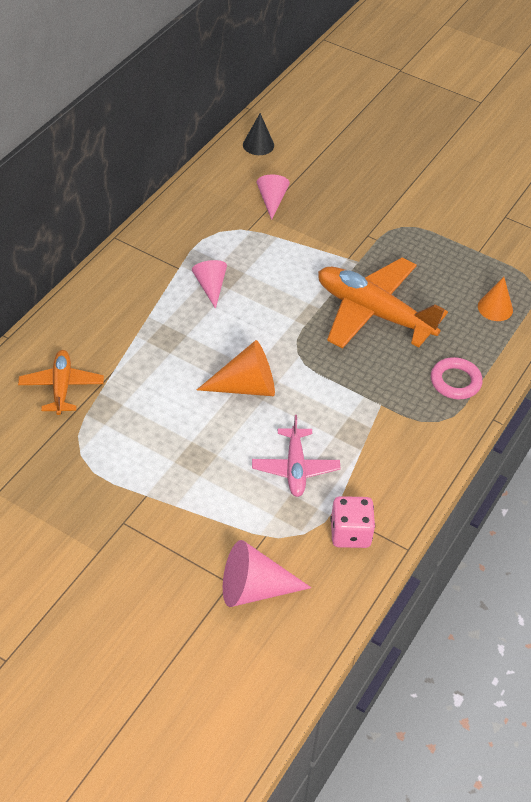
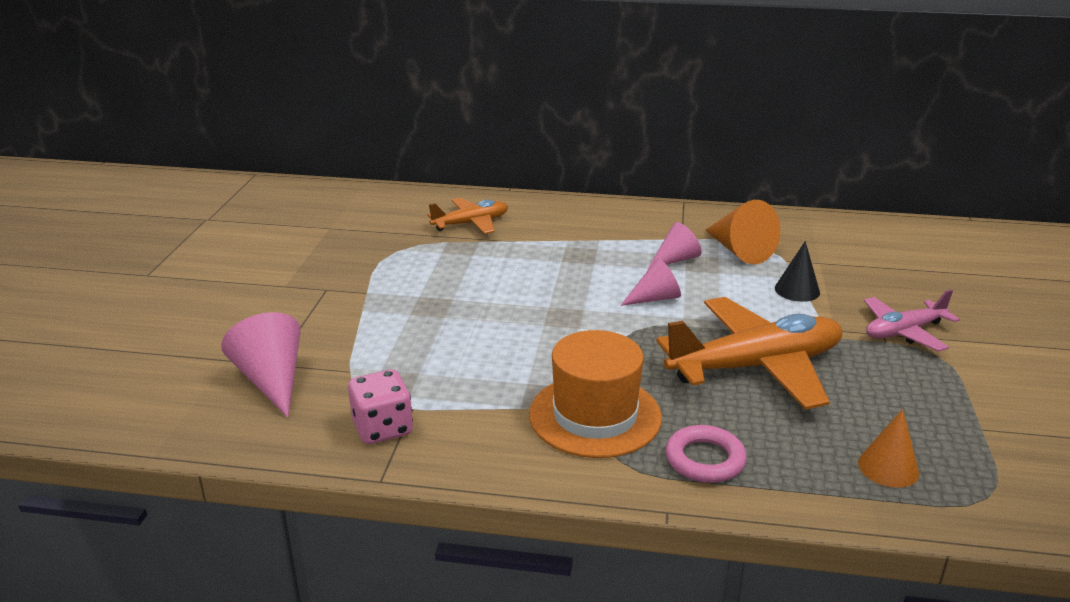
camera: 70 degrees right, 20 degrees down
orange cone [197,340,275,396] -> orange cone moved to [706,200,780,264]
black cone [243,113,274,155] -> black cone moved to [775,241,820,302]
pink plane [252,415,340,497] -> pink plane moved to [864,290,960,352]
pink cone [257,175,290,220] -> pink cone moved to [620,258,681,306]
orange plane [318,258,448,349] -> orange plane turned 60 degrees clockwise [656,297,842,410]
none -> orange hat [529,330,662,458]

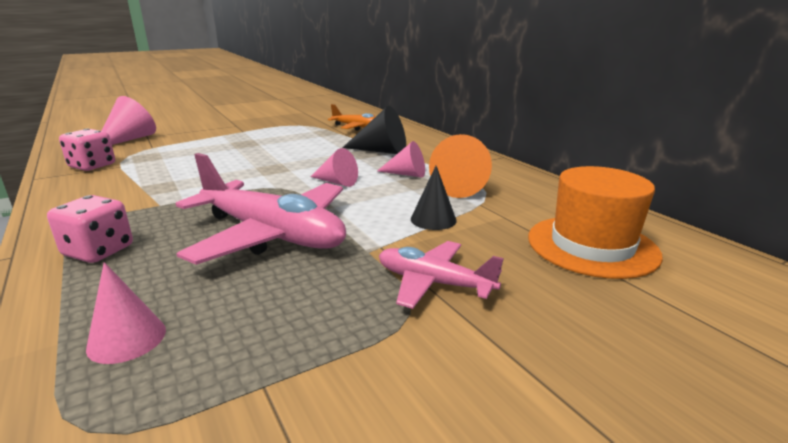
camera: 50 degrees right, 5 degrees down
orange hat [529,330,662,458] -> orange hat moved to [528,166,663,279]
orange plane [656,297,842,410] -> pink plane [176,153,346,265]
pink ring [665,425,747,483] -> pink dice [47,195,133,263]
orange cone [858,409,919,488] -> pink cone [86,262,166,364]
none -> black cone [342,106,406,154]

